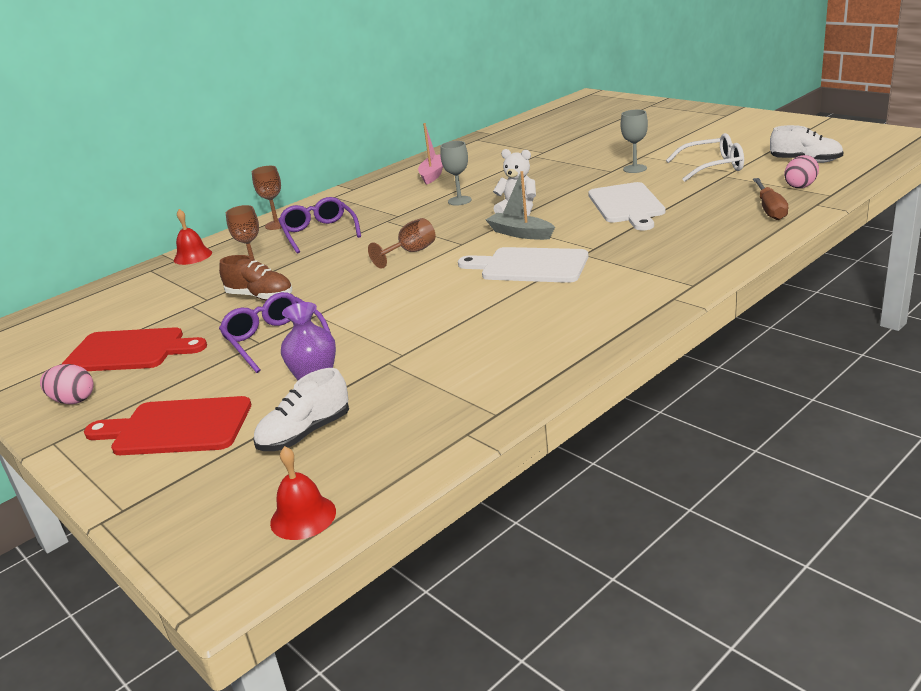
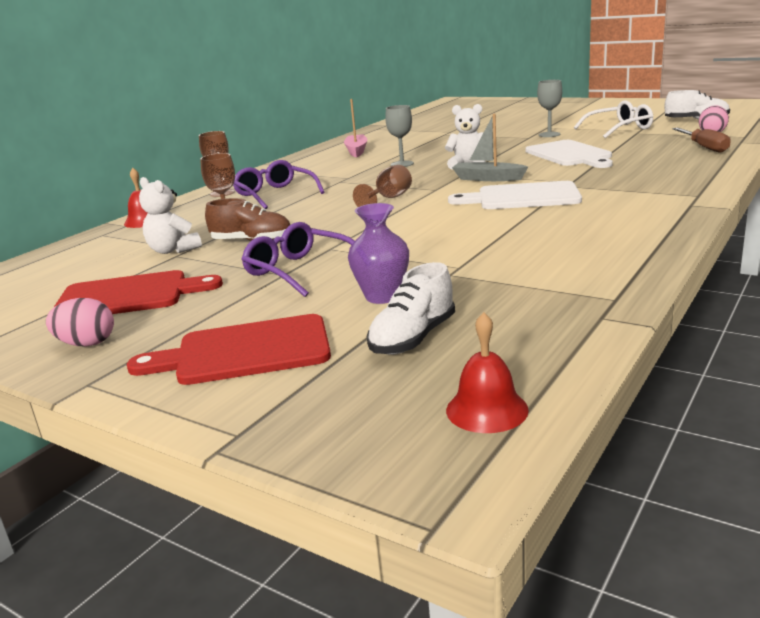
camera: 15 degrees left, 5 degrees down
none -> white teddy bear [139,177,202,254]

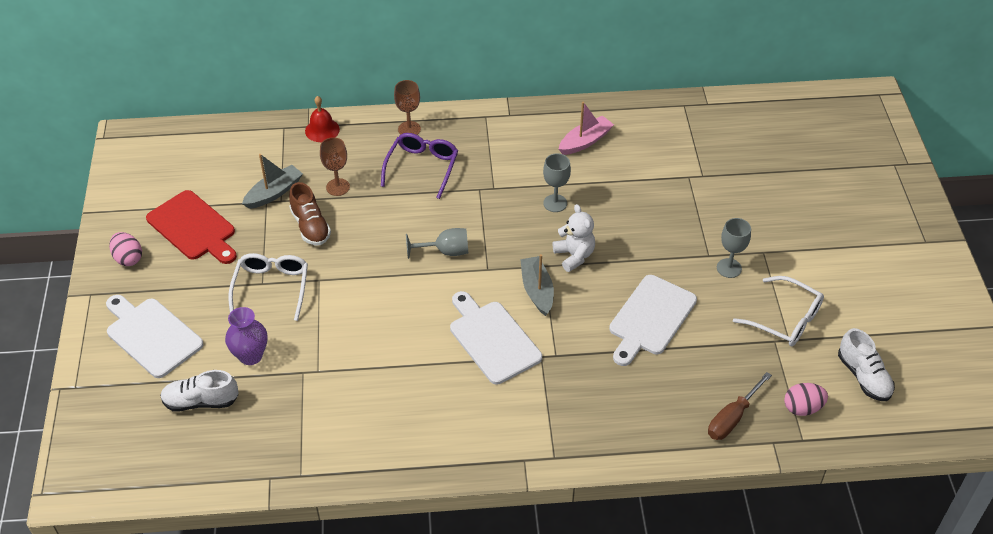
camera: 50 degrees right, 25 degrees up
red cutting board [127,314,331,385] -> white cutting board [106,295,204,378]
white teddy bear [139,177,202,254] -> grey boat [242,154,303,209]
purple glasses [241,222,355,297] -> white glasses [228,253,308,321]
brown goblet [353,165,412,207] -> grey goblet [406,228,468,259]
red bell [446,312,529,433] -> none

